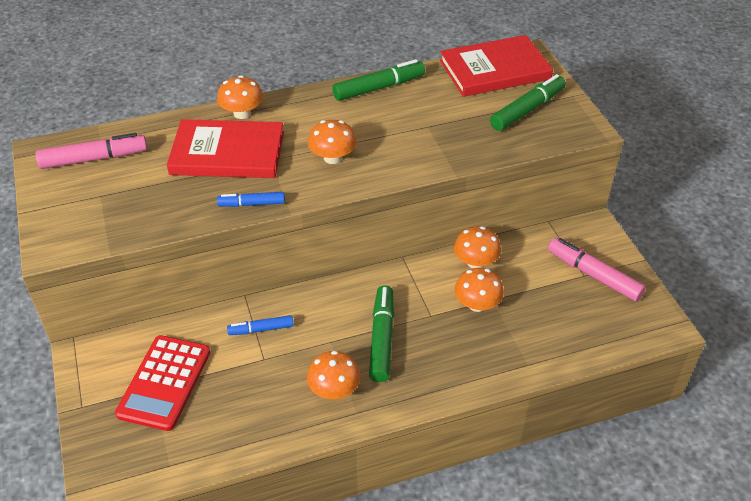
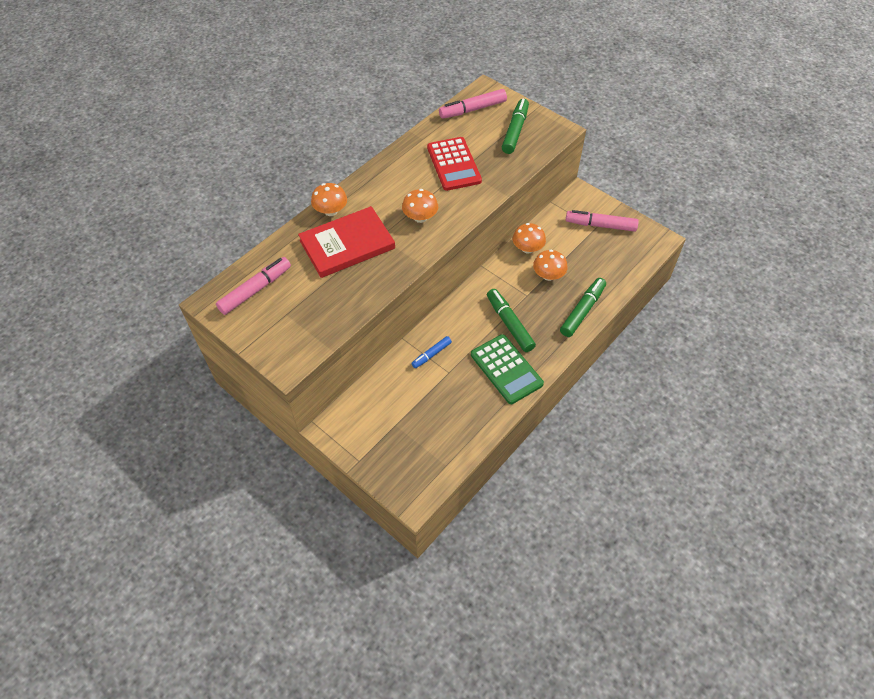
camera: 30 degrees left, 10 degrees up
red calculator [115,335,210,431] -> red calculator moved to [427,137,482,191]
blue marker [217,192,285,207] -> none
orange mushroom [307,351,360,399] -> green calculator [471,334,544,404]
green marker [332,59,425,101] -> green marker moved to [560,278,606,337]
red book [440,35,553,97] -> pink marker [439,89,507,118]

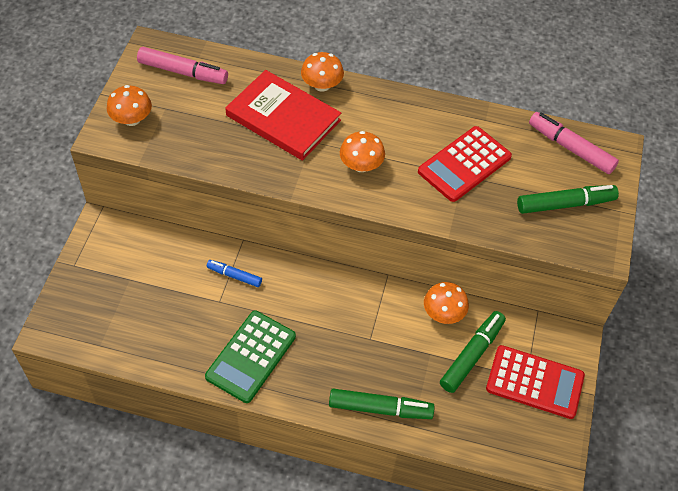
camera: 60 degrees right, 0 degrees up
green marker [487,289,536,352] -> green marker moved to [440,311,506,393]
orange mushroom [533,250,568,281] -> orange mushroom moved to [107,85,152,126]
pink marker [566,210,639,232] -> red calculator [486,345,585,419]

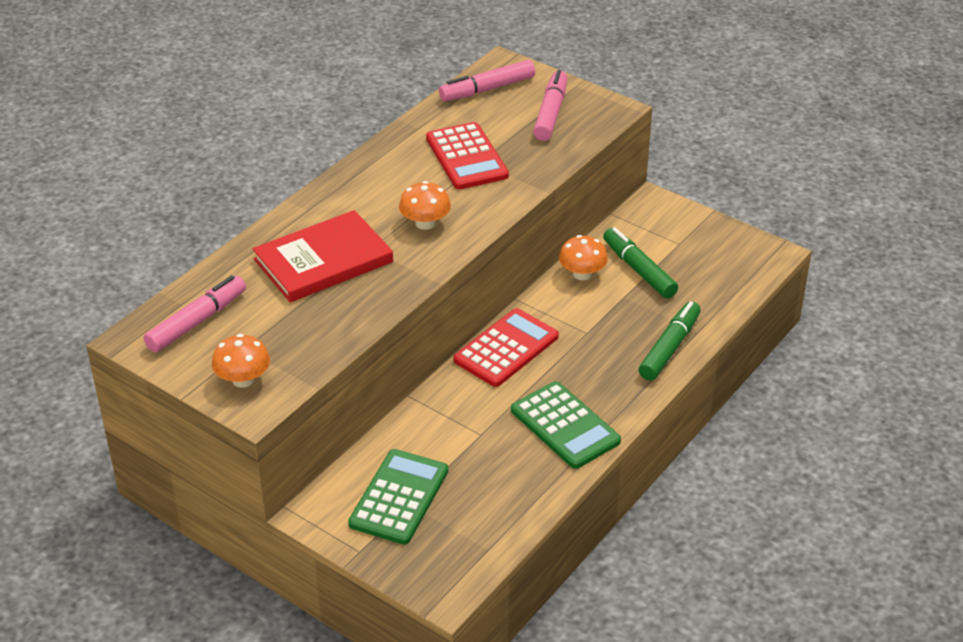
camera: 65 degrees left, 15 degrees down
blue marker [207,260,262,287] -> none
orange mushroom [301,52,344,92] -> none
red calculator [486,345,585,419] -> red calculator moved to [454,308,559,387]
green marker [517,185,619,214] -> pink marker [533,70,567,141]
none -> green calculator [348,449,448,545]

